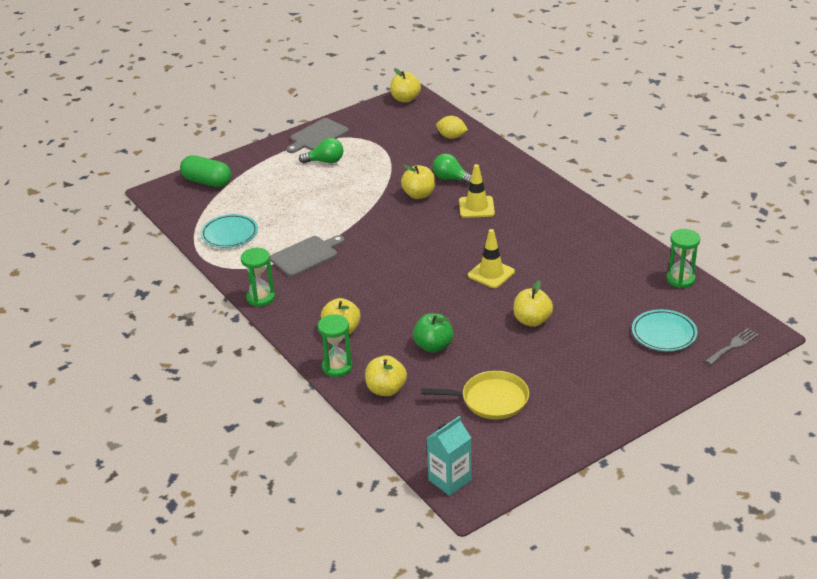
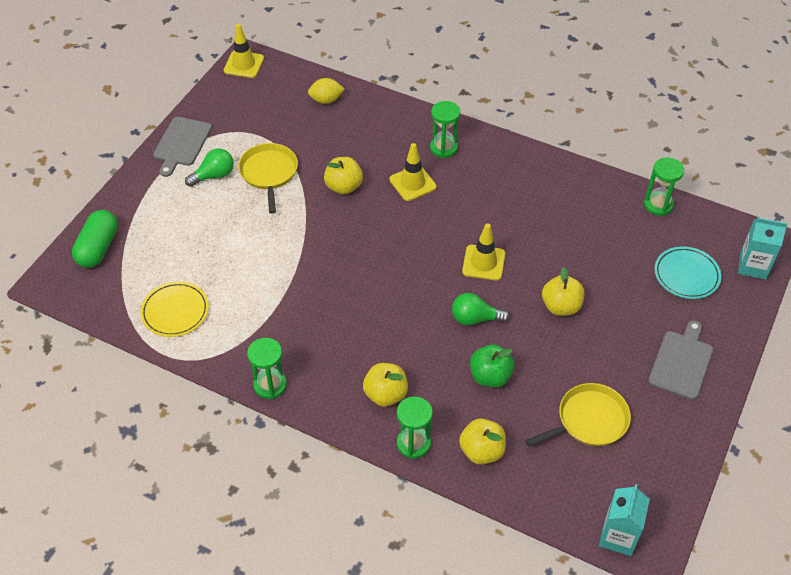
camera: 30 degrees left, 15 degrees up
green capsule [180,155,231,187] -> green capsule turned 75 degrees counterclockwise [72,210,118,268]
turquoise plate [201,214,258,248] -> yellow plate [140,282,209,337]
grey cutting board [270,235,344,277] -> grey cutting board moved to [648,320,713,400]
yellow apple [390,68,421,103] -> yellow traffic cone [224,24,264,78]
green light bulb [433,153,472,185] -> green light bulb moved to [452,293,510,325]
grey fork [705,328,758,365] -> turquoise carton [738,218,788,280]
none -> yellow pan [238,143,298,214]
none -> green hourglass [430,101,460,158]

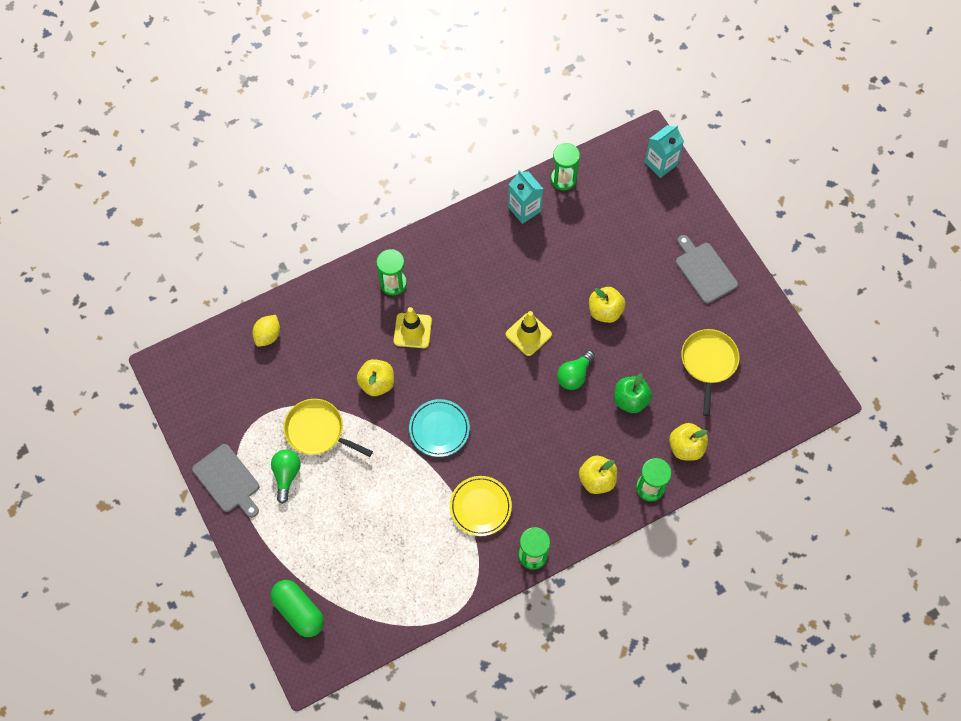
camera: 55 degrees left, 15 degrees up
yellow plate [140,282,209,337] -> yellow plate moved to [450,476,512,536]
yellow traffic cone [224,24,264,78] -> none
turquoise carton [599,484,650,556] -> turquoise carton moved to [508,170,543,224]
turquoise plate [655,246,722,299] -> turquoise plate moved to [409,399,470,457]

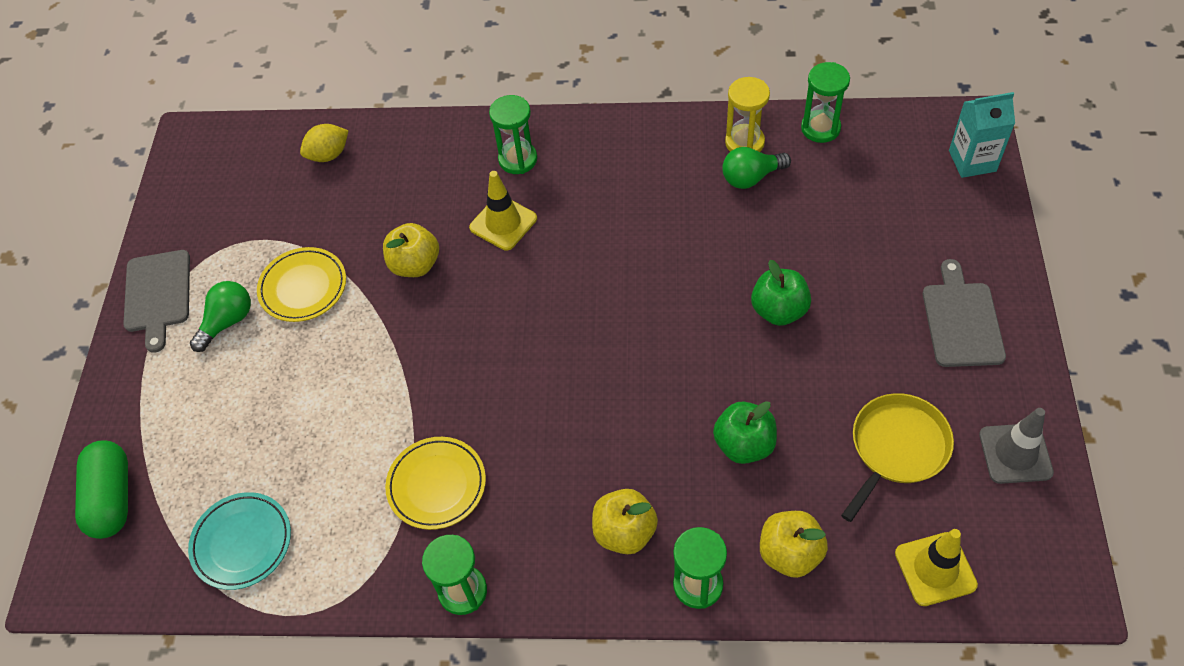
camera: 35 degrees right, 10 degrees down
yellow pan [284,399,373,457] -> yellow plate [257,247,346,322]
turquoise plate [409,399,470,457] -> turquoise plate moved to [188,492,291,590]
yellow traffic cone [506,311,552,356] -> yellow traffic cone moved to [895,529,978,606]
turquoise carton [508,170,543,224] -> yellow hourglass [725,77,770,152]
green light bulb [557,350,595,390] -> green light bulb moved to [722,147,791,189]
yellow apple [589,287,626,323] -> green apple [751,260,811,326]
none -> grey traffic cone [979,408,1054,484]

